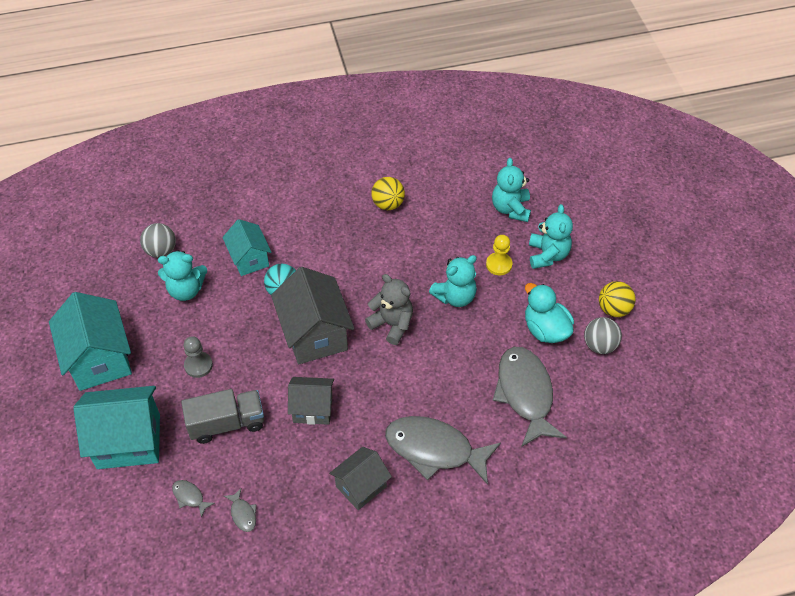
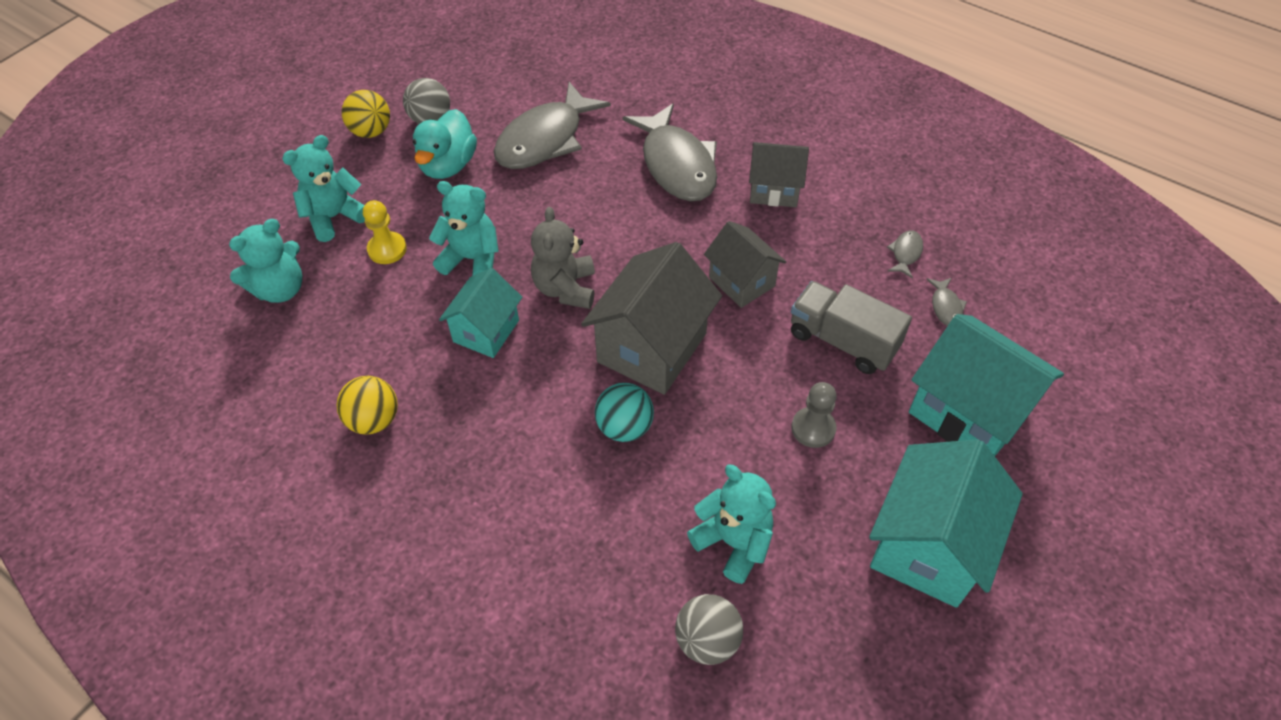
camera: 130 degrees left, 0 degrees up
turquoise house [222,219,271,276] -> turquoise house moved to [439,268,522,358]

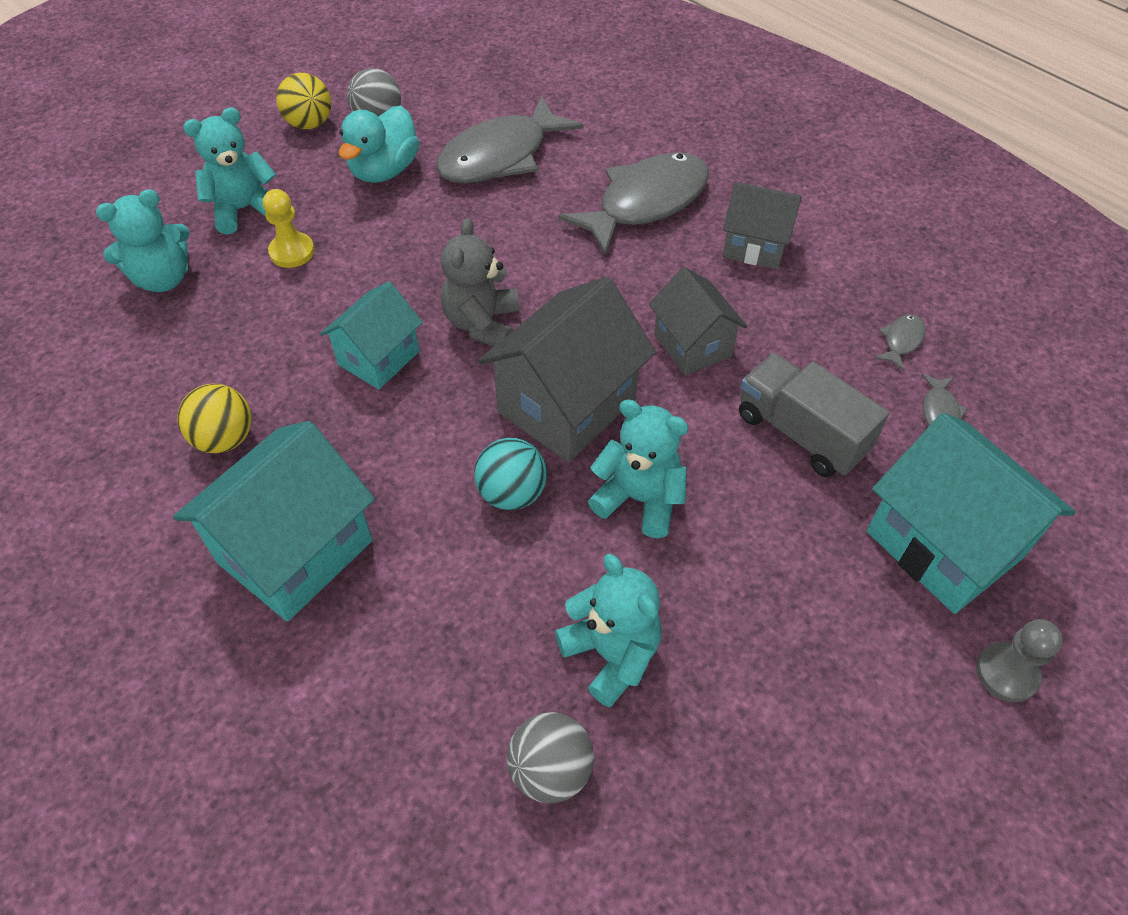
camera: 10 degrees right, 0 degrees up
turquoise teddy bear [429,181,499,276] -> turquoise teddy bear moved to [588,399,688,538]
grey fish [623,103,717,201] -> grey fish turned 120 degrees counterclockwise [559,152,709,255]
grey pawn [791,382,837,448] -> grey pawn moved to [976,619,1063,702]
turquoise house [869,439,1023,608] -> turquoise house moved to [173,421,375,622]

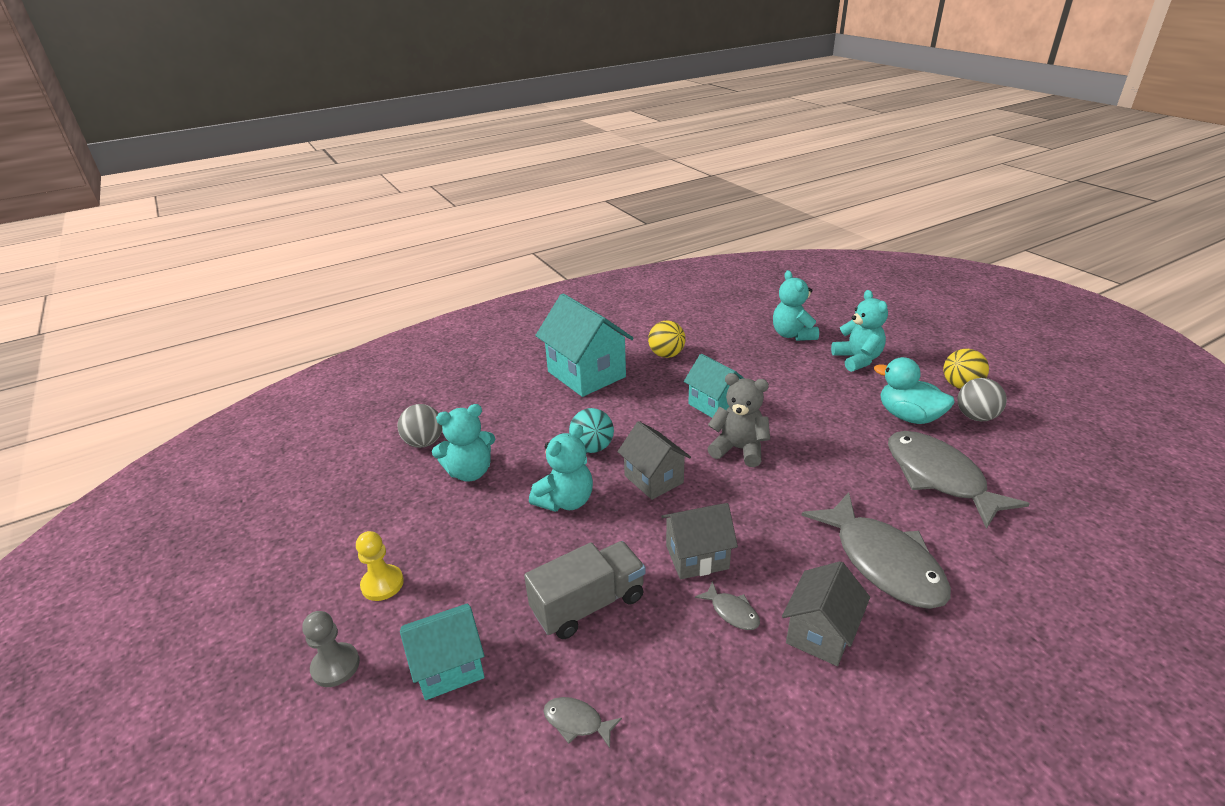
camera: 105 degrees right, 20 degrees down
yellow pawn [263,189,315,268] -> yellow pawn moved to [356,531,404,601]
grey house [478,277,656,462] -> grey house [617,421,691,500], size x0.61
turquoise house [867,413,1076,614] -> turquoise house [400,603,485,700], size x0.61
grey fish [874,314,926,371] -> grey fish moved to [695,581,760,630]

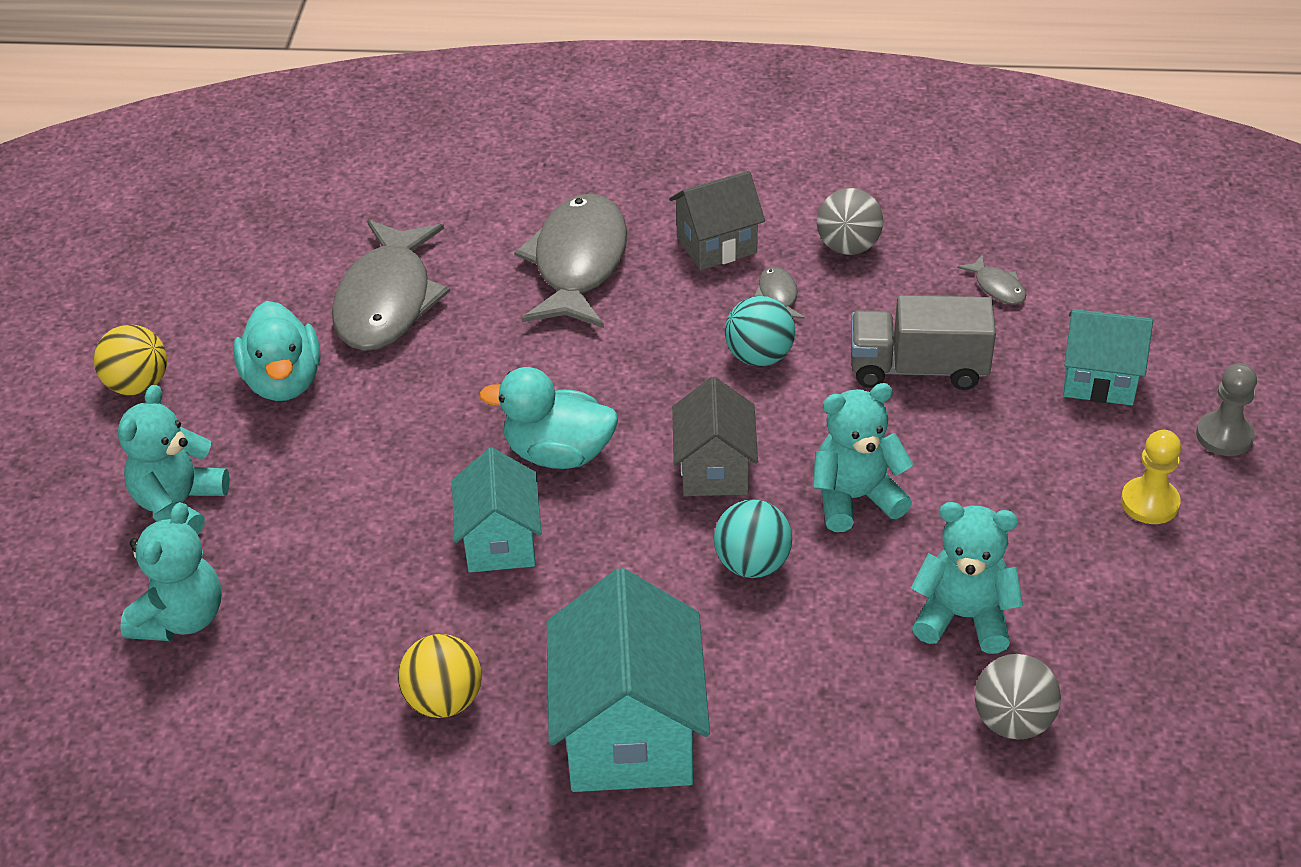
camera: 145 degrees left, 10 degrees up
grey house [661,503,738,579] -> turquoise ball [725,296,795,366]
grey teddy bear [708,373,770,467] -> turquoise duck [479,367,618,469]
grey ball [957,378,1007,421] -> grey ball moved to [817,188,883,255]

